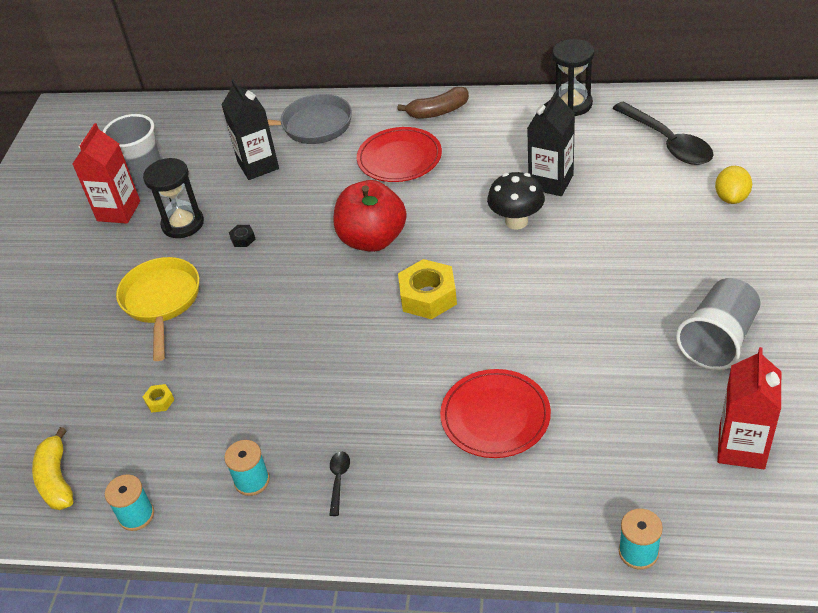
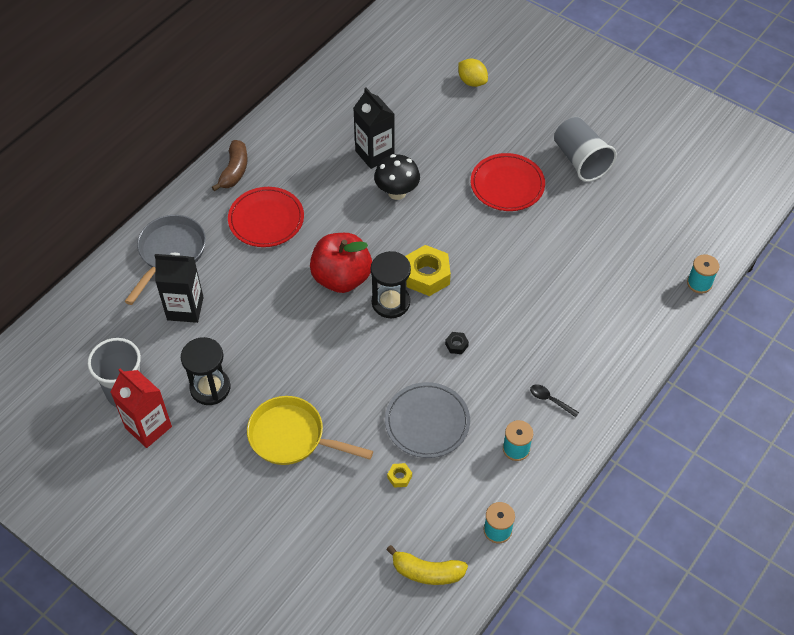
camera: 65 degrees left, 10 degrees up
black nut [229,225,255,247] -> black nut moved to [445,332,469,354]
red plate [440,369,551,458] -> red plate moved to [471,153,545,211]
black hourglass [552,39,594,116] -> black hourglass moved to [371,251,411,318]
black spoon [612,101,714,165] -> none
red carton [717,347,781,469] -> none
none -> grey plate [385,382,470,458]

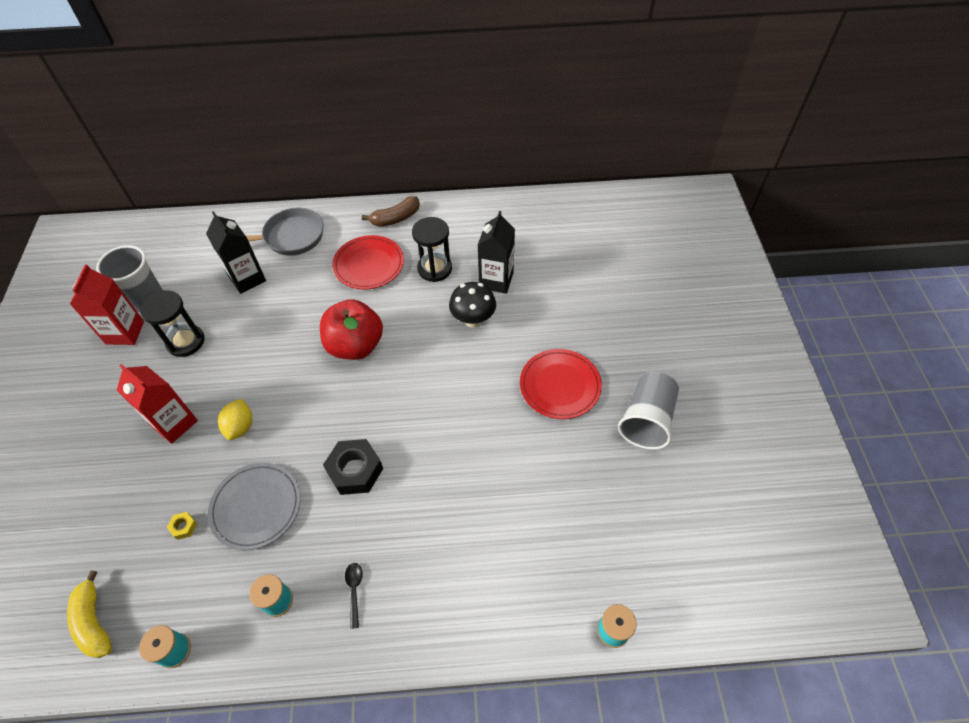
camera: 50 degrees right, 0 degrees up
yellow pan [247,396,373,465] -> red carton [117,364,198,444]
black hourglass [371,251,411,318] -> black hourglass moved to [412,217,452,282]
yellow nut [405,245,451,296] -> none
black nut [445,332,469,354] -> black nut [323,439,383,495], size x2.24
yellow lemon [458,59,488,87] -> yellow lemon moved to [218,399,252,440]

